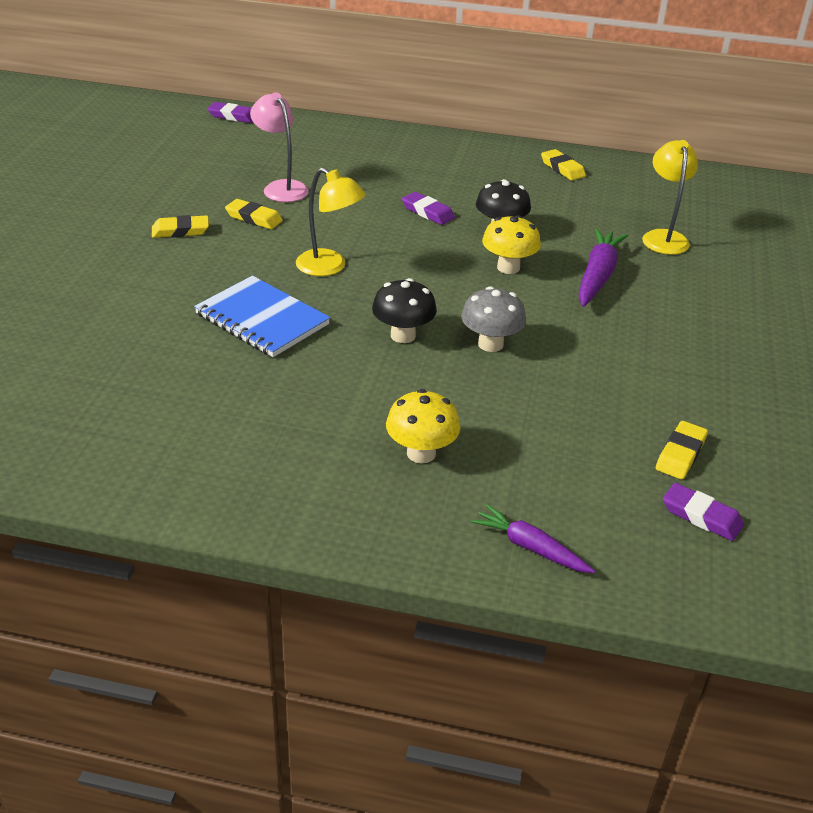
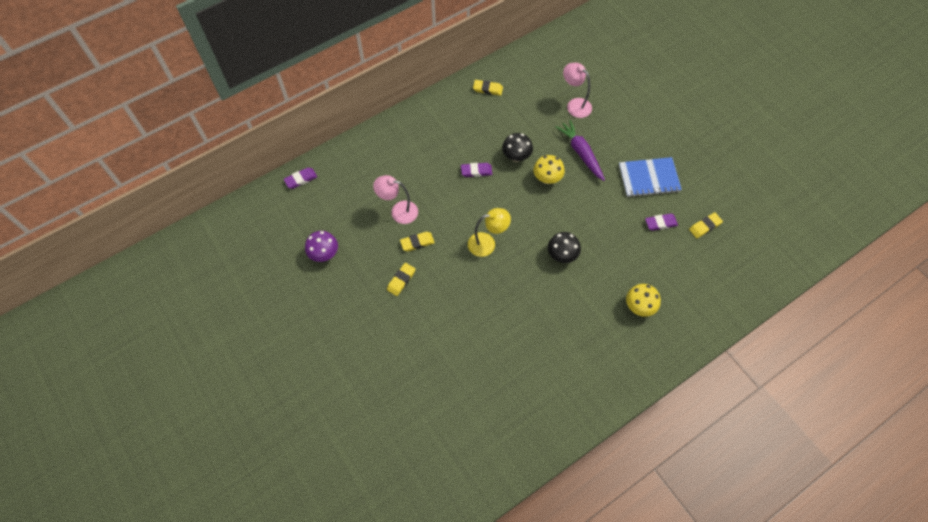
camera: 45 degrees left, 25 degrees up
blue notebook [194,276,330,357] -> blue notebook moved to [619,157,682,197]
grey mushroom [461,286,526,352] -> none
purple carrot [471,504,595,573] -> none
yellow lamp [642,140,698,255] -> pink lamp [563,63,592,118]
yellow eraser [656,421,708,479] -> yellow eraser turned 75 degrees clockwise [689,212,723,238]
purple eraser [663,483,744,541] -> purple eraser moved to [645,213,678,231]
none -> purple mushroom [305,231,338,262]

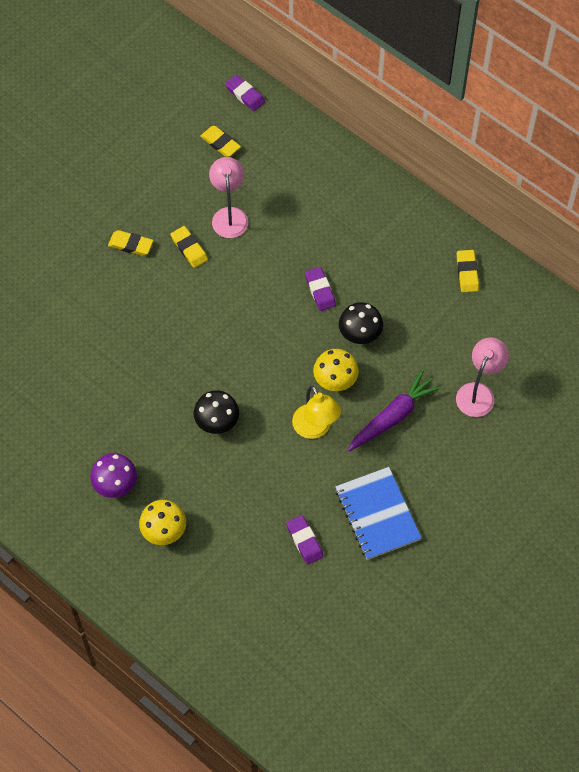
camera: 75 degrees right, 0 degrees up
purple mushroom [305,231,338,262] -> purple mushroom moved to [90,453,137,498]
yellow lamp [468,208,511,257] -> yellow lamp moved to [292,386,341,439]
yellow eraser [689,212,723,238] -> yellow eraser moved to [200,126,241,157]

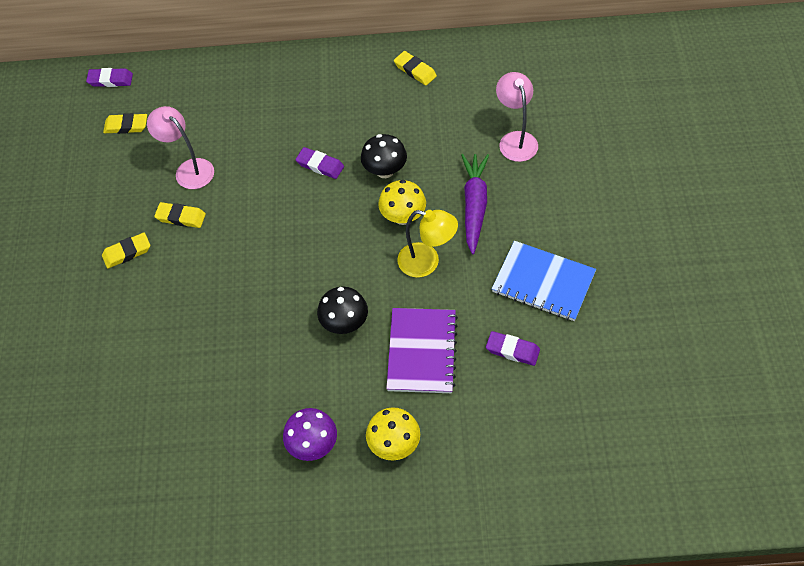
camera: 40 degrees left, 5 degrees down
none -> purple notebook [386,308,458,393]

